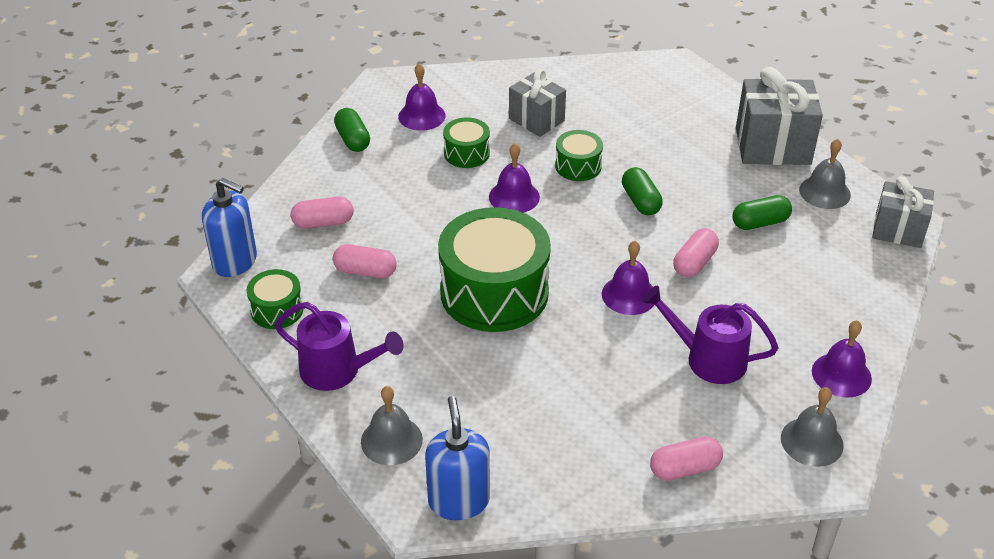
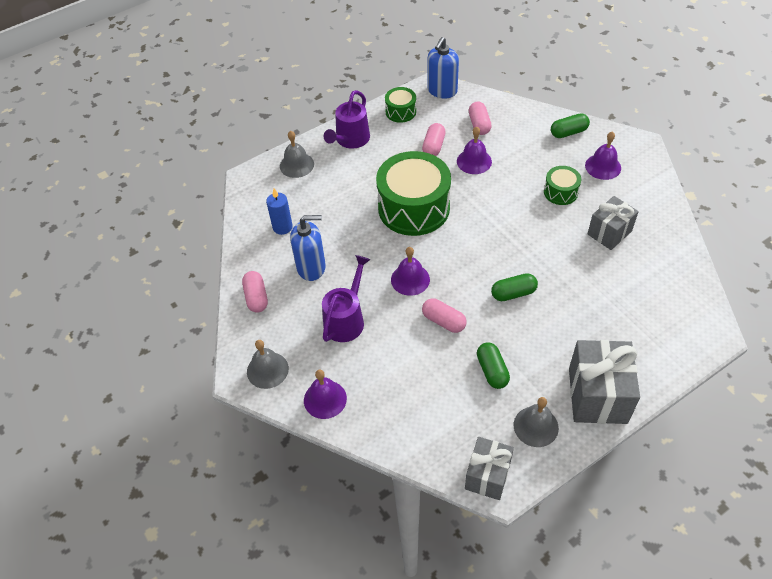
camera: 95 degrees right, 10 degrees up
blue soap dispenser [425,396,490,520] -> blue soap dispenser moved to [290,215,326,281]
purple bell [489,143,540,213] -> purple bell moved to [457,127,492,174]
green drum [555,130,603,181] -> none
none -> blue candle [266,188,293,235]

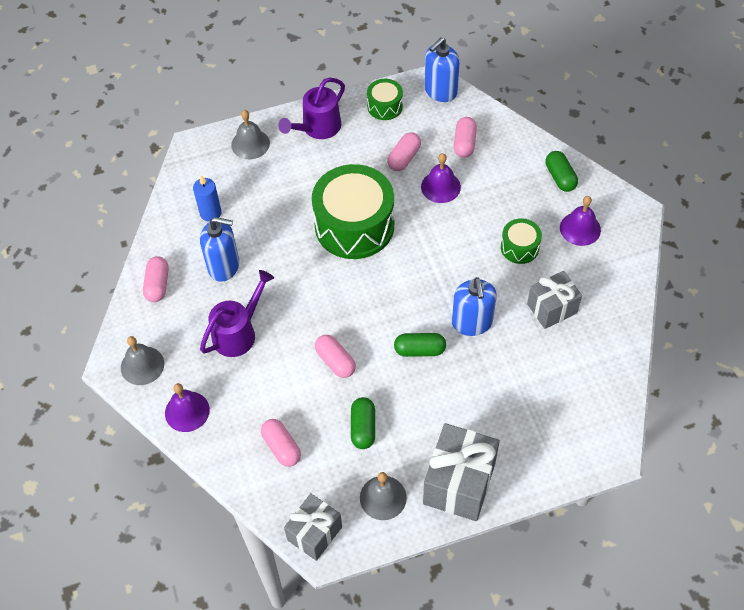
camera: 15 degrees right, 5 degrees up
purple bell [391,247,430,296] -> none
green capsule [551,113,590,138] -> green capsule turned 75 degrees clockwise [545,151,578,192]
none -> pink capsule [261,419,301,467]
none -> blue soap dispenser [452,277,497,336]

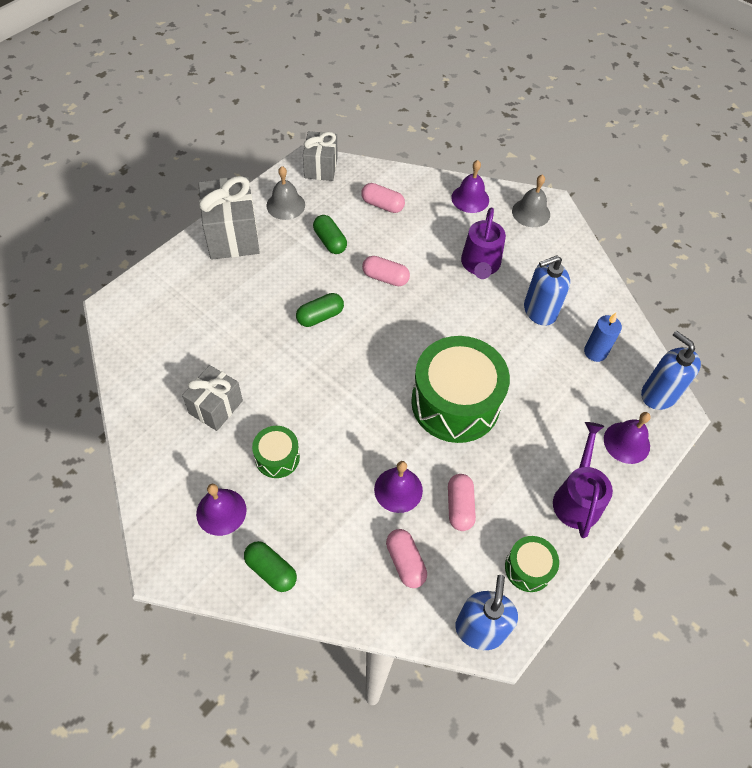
camera: 145 degrees right, 0 degrees up
pink capsule [143,256,169,302] -> none
grey bell [231,110,270,159] -> purple bell [604,412,651,464]
blue soap dispenser [452,277,497,336] -> blue soap dispenser moved to [641,331,701,410]

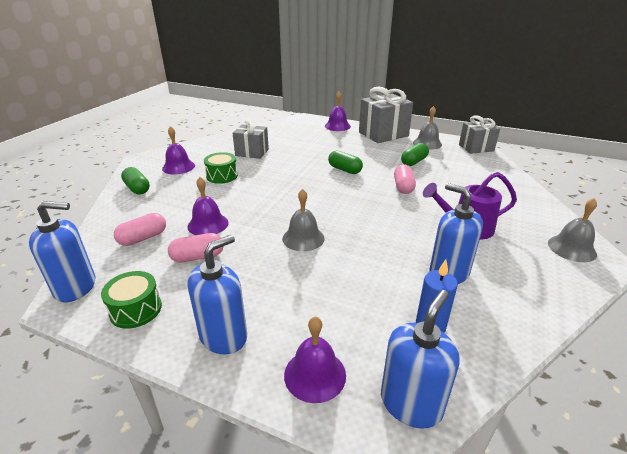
camera: 75 degrees right, 25 degrees down
green capsule [244,541,297,592] -> green capsule turned 60 degrees counterclockwise [121,167,150,195]
pink capsule [361,183,405,213] -> none
green drum [411,336,510,443] -> grey bell [282,189,325,251]
purple bell [451,160,489,213] -> purple bell moved to [325,92,351,131]
purple watering can [553,422,613,538] -> blue soap dispenser [188,235,247,354]

